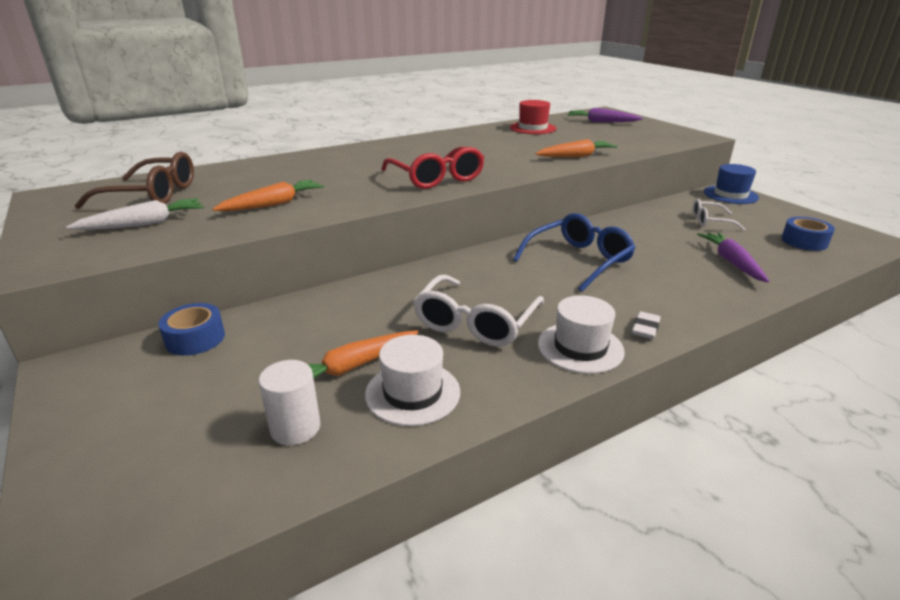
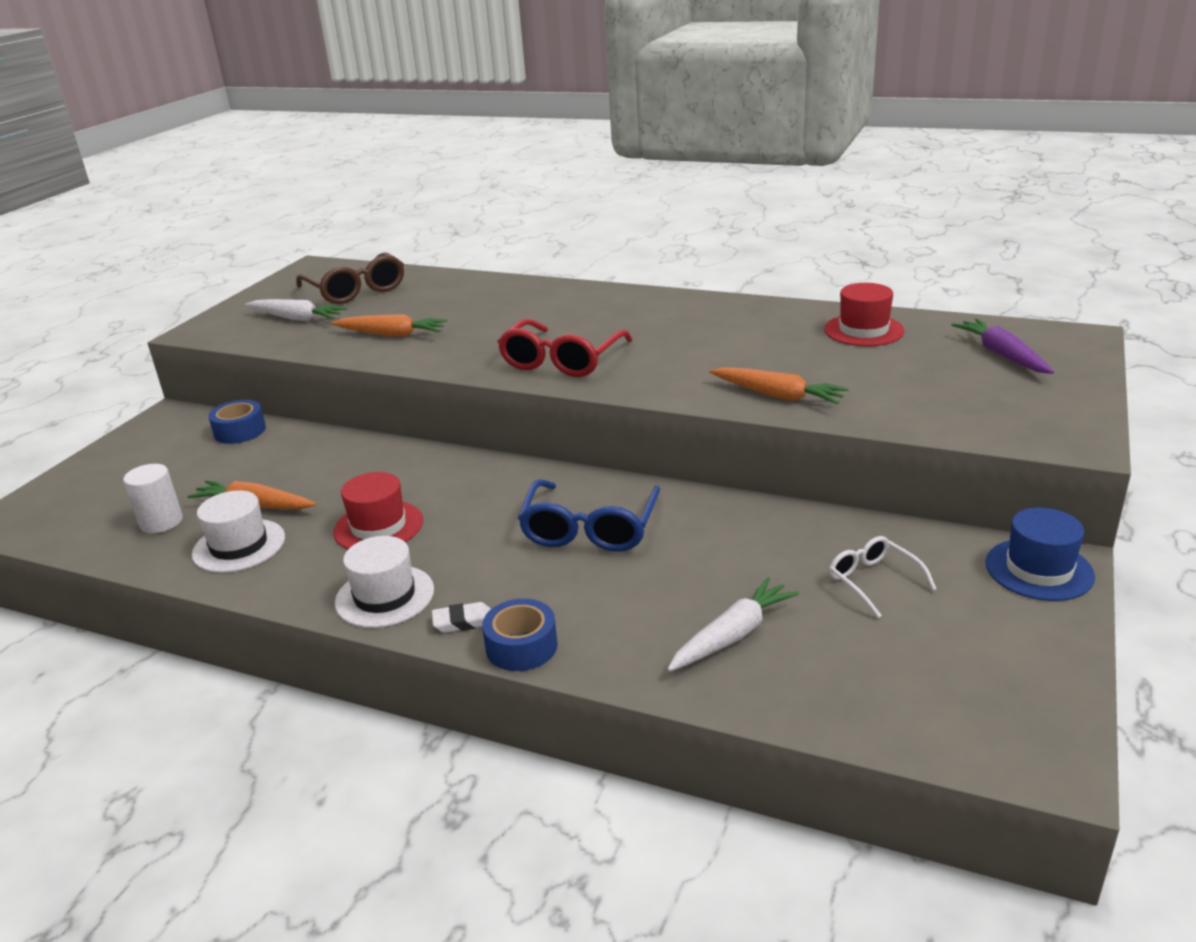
camera: 55 degrees right, 0 degrees up
white glasses [413,275,544,347] -> red hat [333,472,423,549]
blue glasses [513,213,635,292] -> blue glasses turned 90 degrees clockwise [518,479,661,552]
purple carrot [697,232,769,282] -> white carrot [667,577,799,672]
blue tape [782,217,835,251] -> blue tape moved to [482,599,558,671]

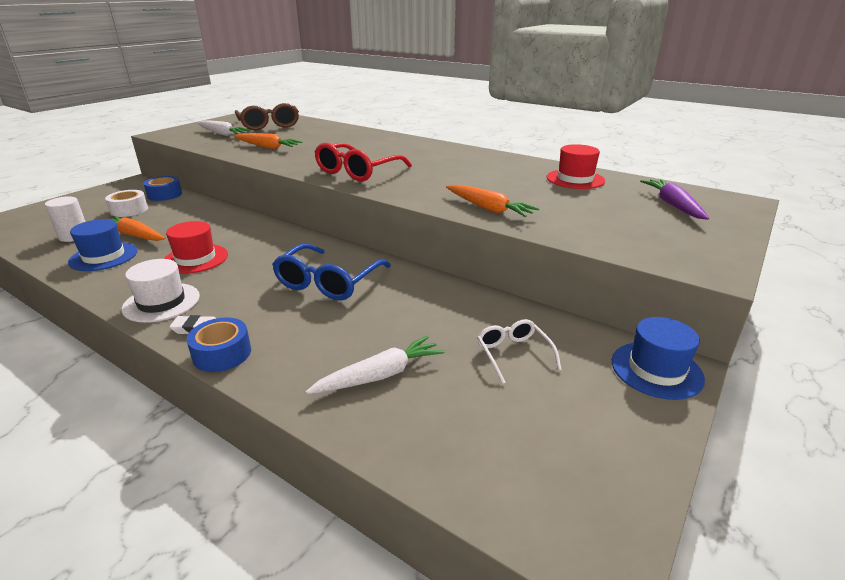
camera: 10 degrees right, 0 degrees up
white hat [192,490,285,573] -> blue hat [68,219,138,271]
none -> white tape [105,190,148,217]

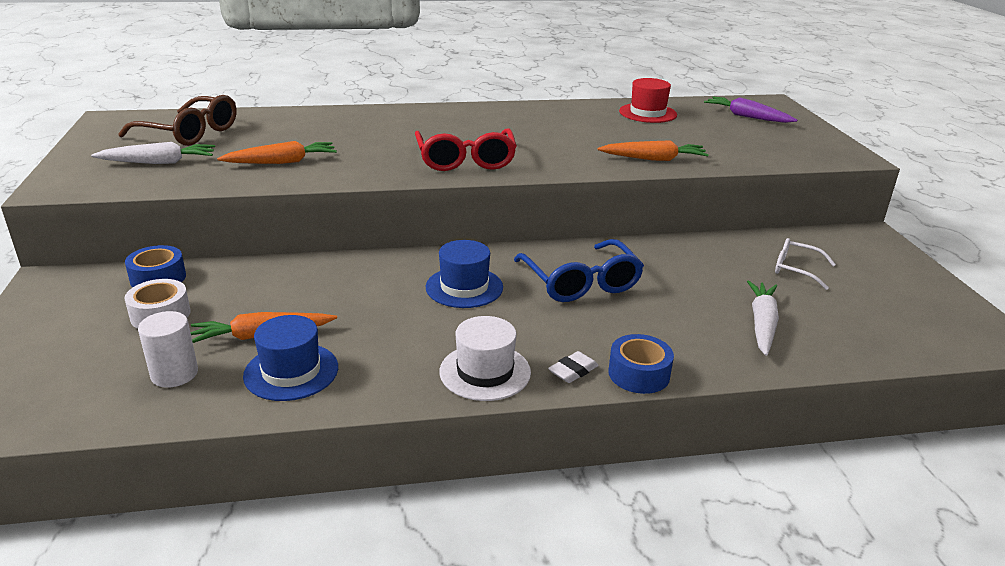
camera: 45 degrees left, 0 degrees up
red hat [164,221,228,274] -> none
blue hat [612,317,705,400] -> blue hat moved to [426,240,503,308]

